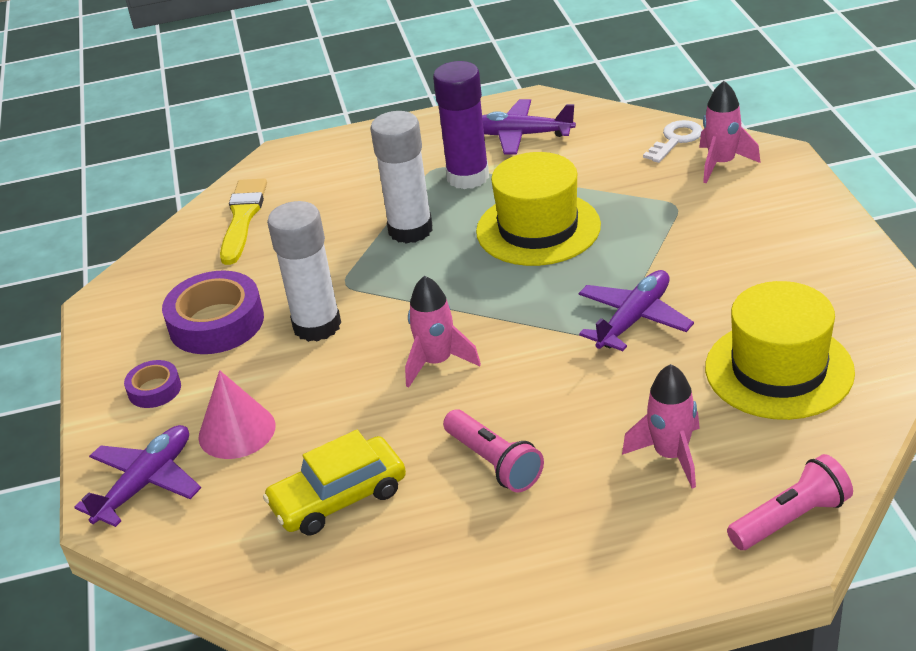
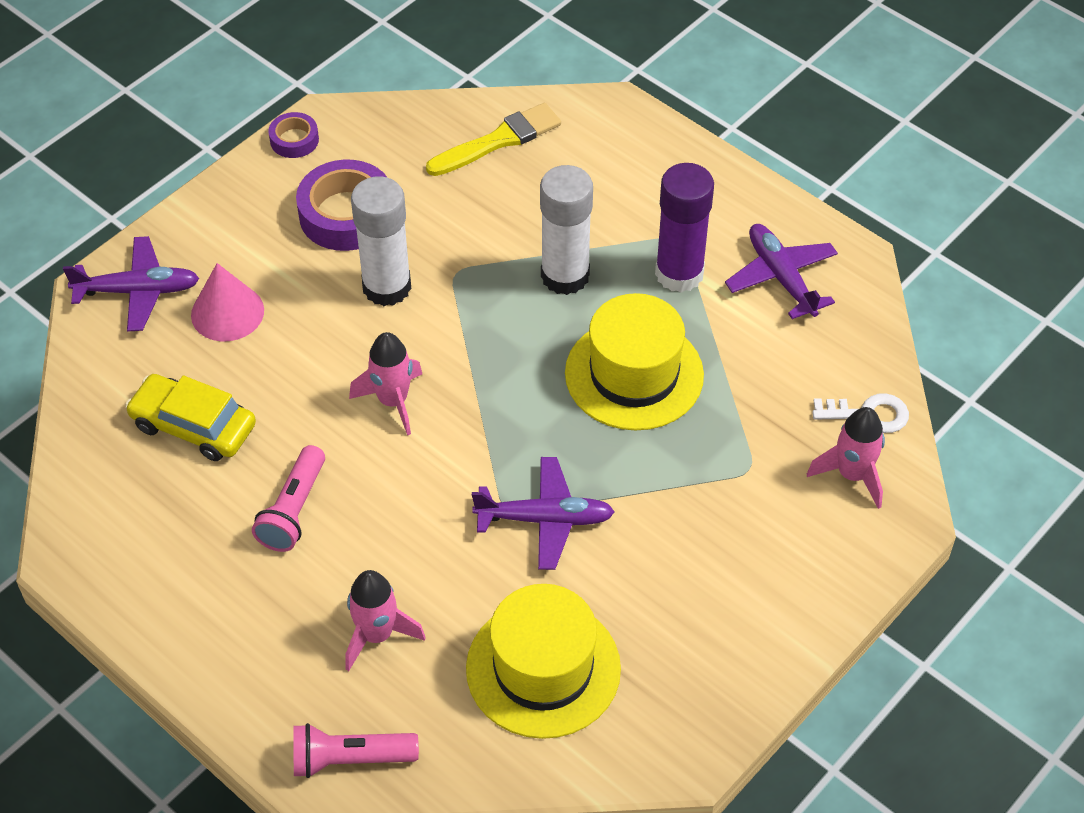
camera: 50 degrees right, 15 degrees up
purple tape [124,360,181,408] -> purple tape moved to [268,112,319,158]
pink flashlight [727,454,853,550] -> pink flashlight turned 150 degrees clockwise [293,723,419,778]

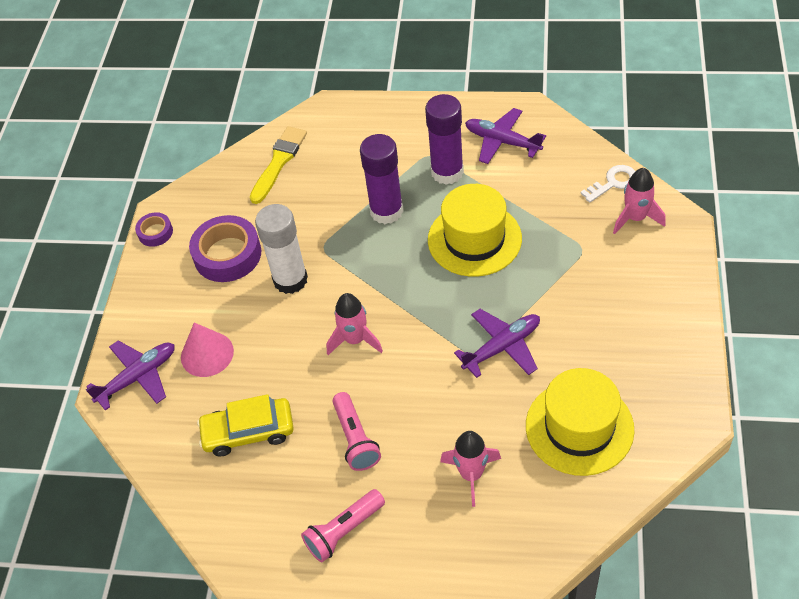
camera: 30 degrees left, 0 degrees up
pink flashlight [293,723,419,778] -> pink flashlight moved to [301,489,385,562]
white glue stick [540,165,593,295] -> purple glue stick [360,134,403,224]

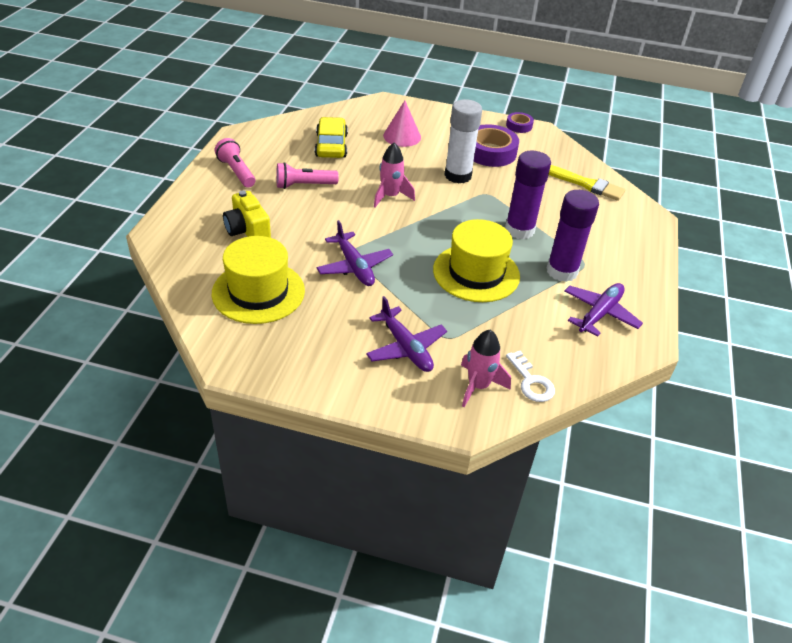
camera: 90 degrees right, 10 degrees down
purple plane [86,341,175,410] -> purple plane moved to [366,296,447,372]
pink rocket [440,431,501,507] -> yellow camera [223,190,271,238]

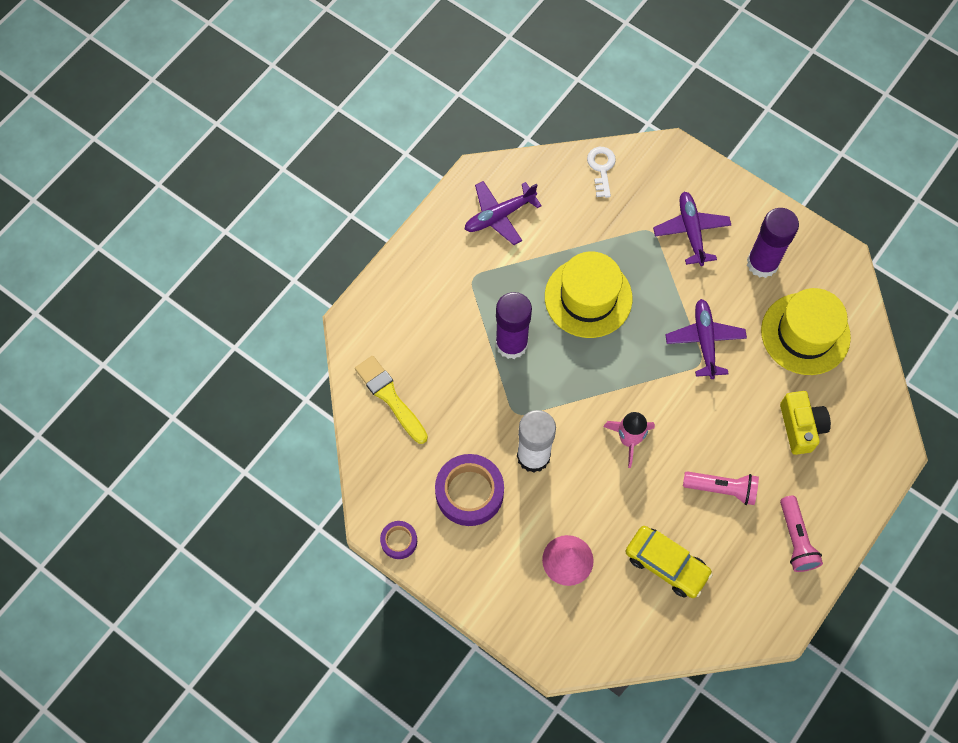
camera: 155 degrees left, 25 degrees up
yellow car [315,117,348,158] -> yellow car turned 75 degrees counterclockwise [625,526,713,598]
pink rocket [461,330,511,407] -> none
purple glue stick [547,190,599,282] -> purple glue stick moved to [747,208,799,278]

